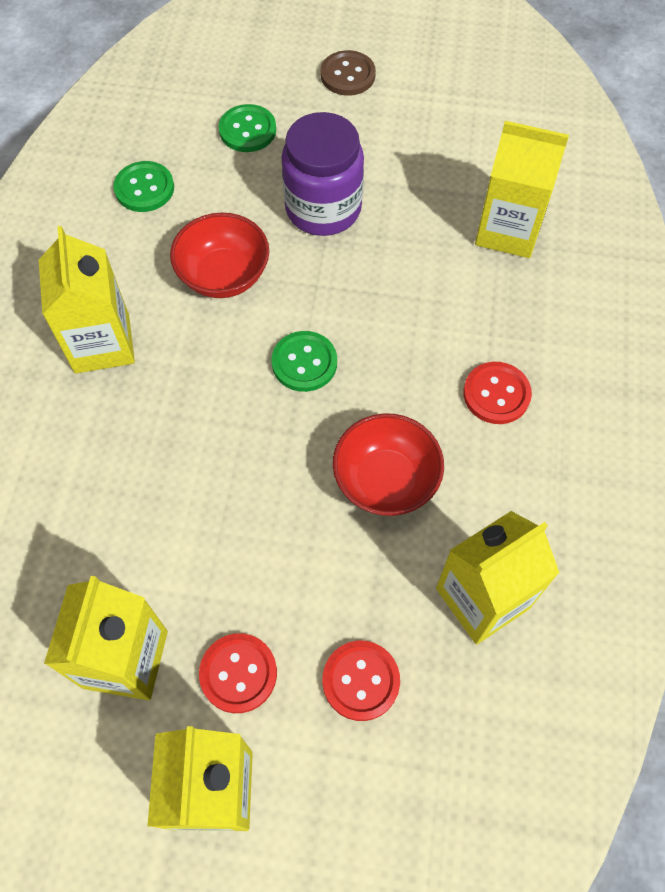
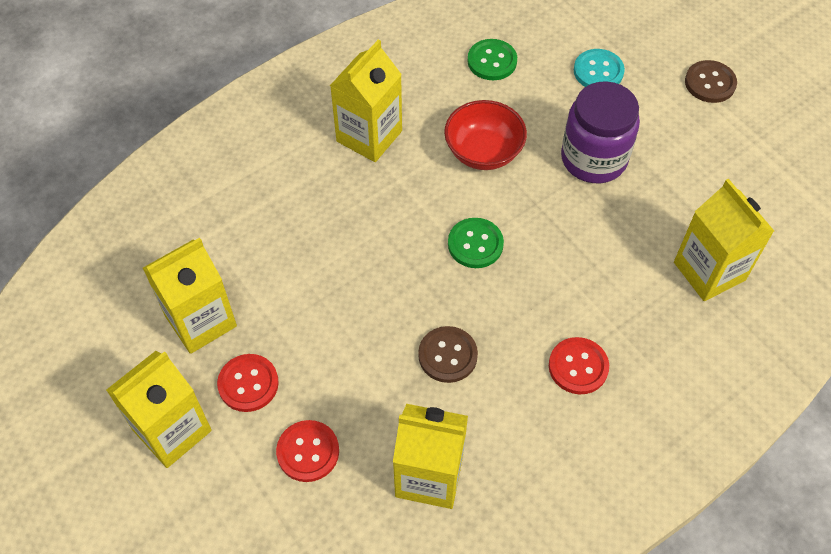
camera: 45 degrees right, 5 degrees down
green button [219,104,276,152] -> turquoise button [574,49,625,87]
red bowl [333,413,444,516] -> brown button [418,326,478,383]

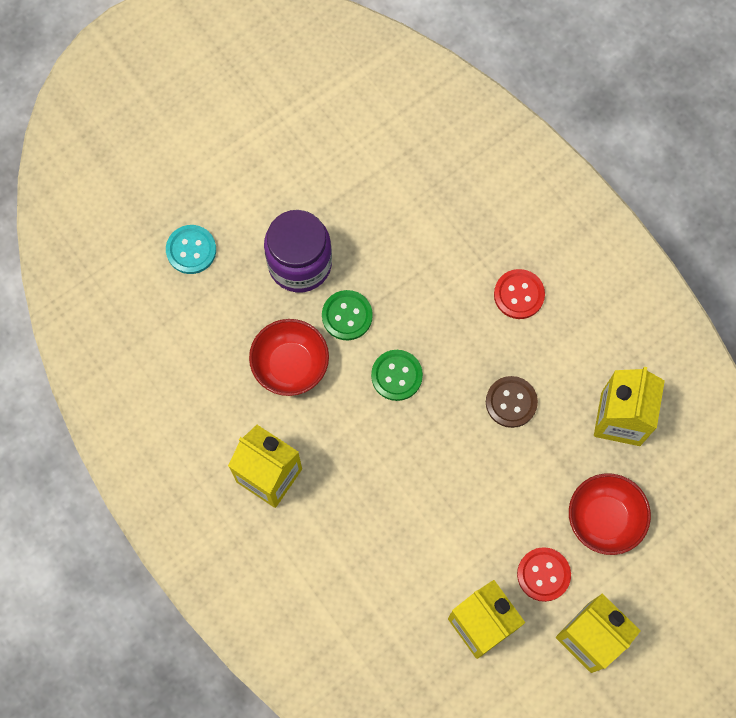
camera: 90 degrees left, 15 degrees up
red button [276,420,339,482] -> red bowl [569,473,651,555]
green button [467,39,517,80] -> green button moved to [322,290,373,340]
yellow carton [674,179,774,301] -> none
brown button [685,60,737,103] -> none

